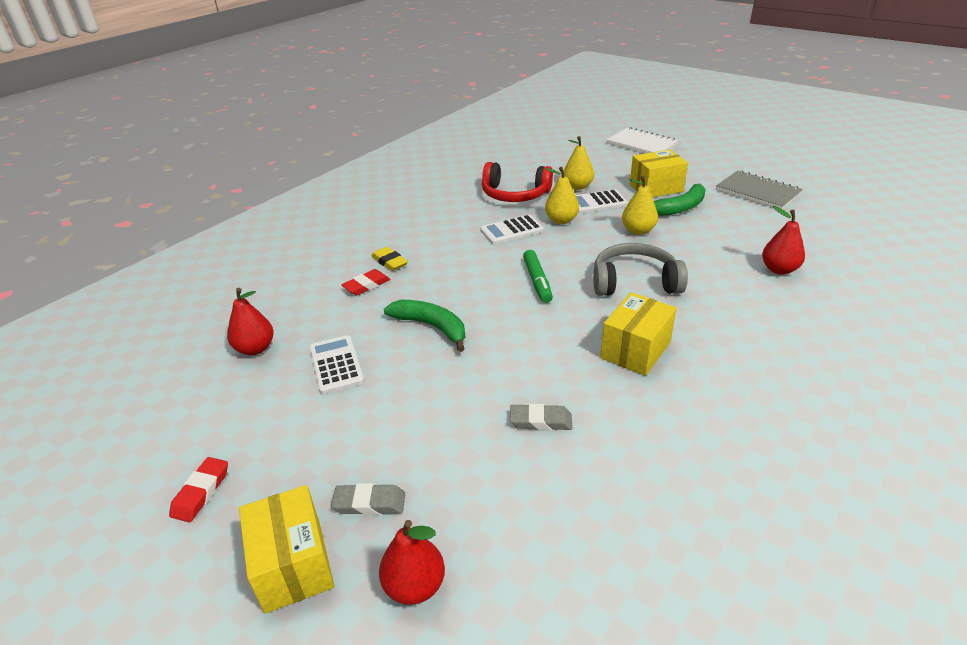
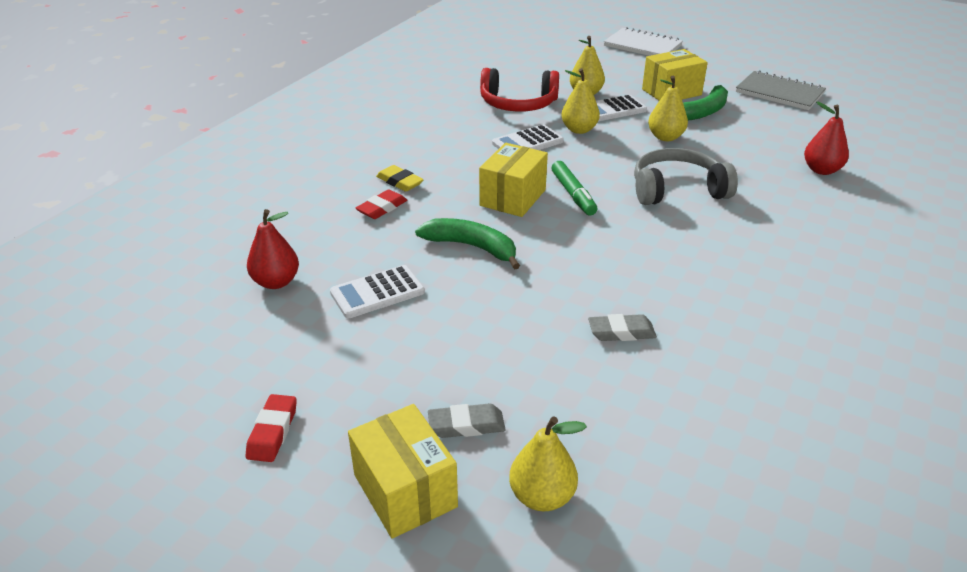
camera: 10 degrees left, 0 degrees up
white calculator [309,335,364,394] -> white calculator turned 90 degrees counterclockwise [330,265,425,318]
red pear [379,520,445,605] -> yellow pear [509,416,587,511]
yellow box [600,292,677,376] -> yellow box moved to [479,143,548,217]

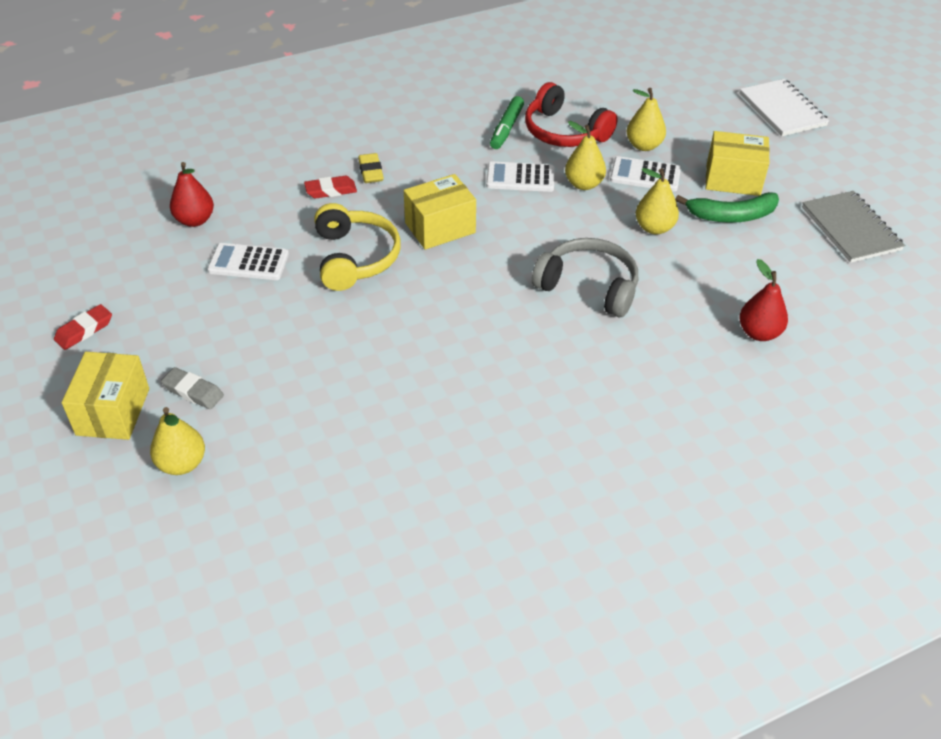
camera: 35 degrees right, 10 degrees up
green banana [415,218,520,270] -> yellow headphones [314,203,401,291]
green marker [551,161,597,215] -> green marker moved to [490,96,524,149]
grey eraser [588,314,657,341] -> none

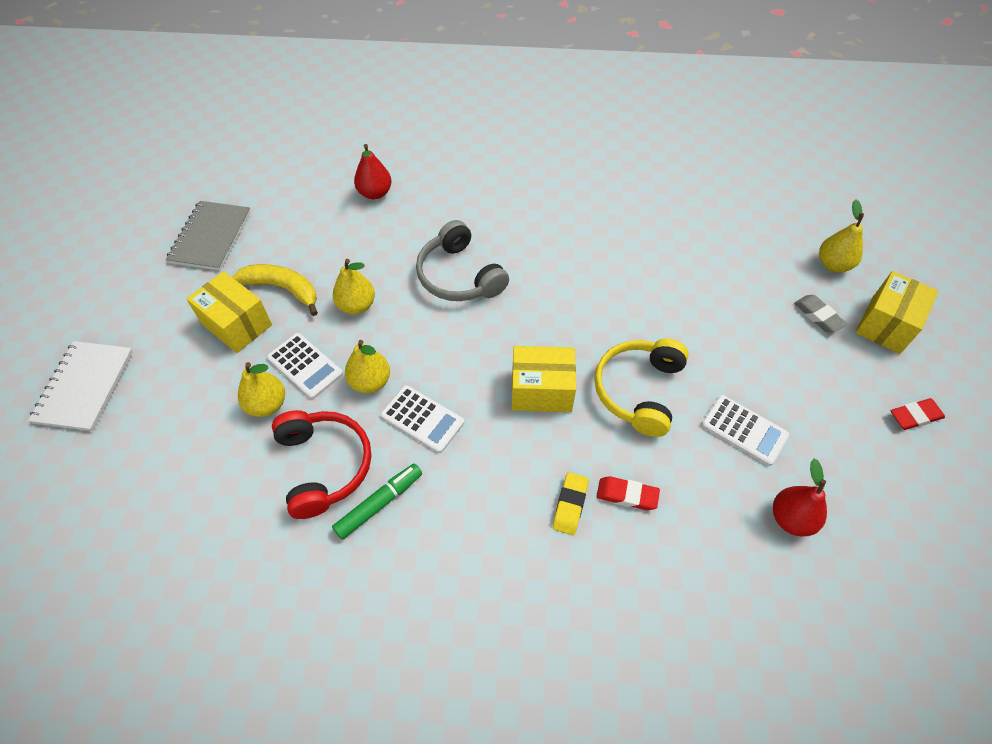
camera: 150 degrees left, 10 degrees up
green banana [675,192,779,223] -> yellow banana [232,264,318,316]

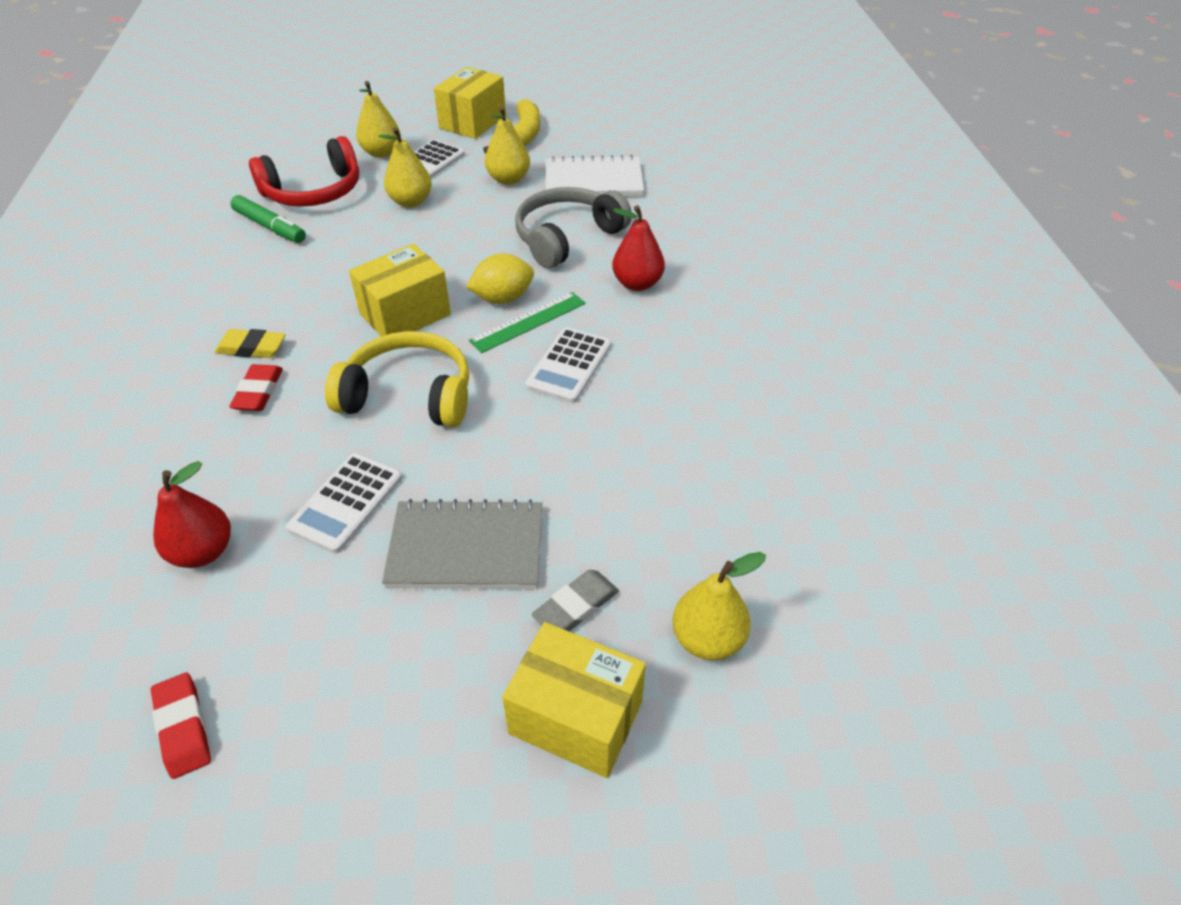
camera: 80 degrees right, 10 degrees down
white notebook [28,341,133,431] -> white notebook moved to [545,155,644,196]
grey notebook [166,201,251,271] -> grey notebook moved to [382,499,542,589]
red pear [354,144,392,199] -> red pear moved to [612,205,665,291]
white calculator [380,385,464,453] -> white calculator moved to [525,327,611,403]
yellow box [512,346,576,412] -> yellow box turned 60 degrees clockwise [349,244,451,337]
red eraser [891,398,945,430] -> red eraser moved to [151,673,211,779]
none -> yellow lemon [466,253,534,304]
none -> green ruler [469,292,586,353]

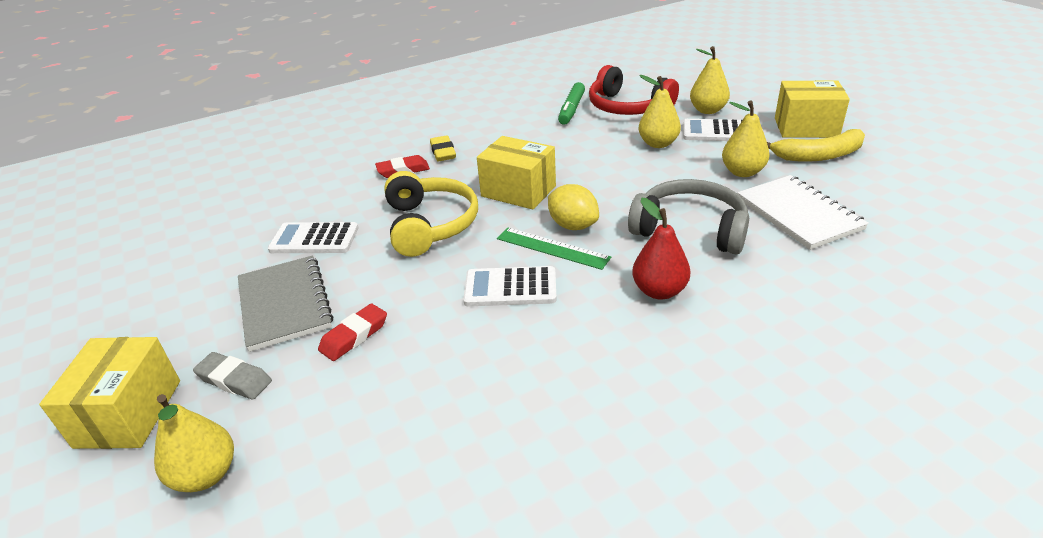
camera: 70 degrees right, 10 degrees down
red eraser [151,673,211,779] -> red eraser moved to [318,303,387,361]
red pear [153,461,231,568] -> none

